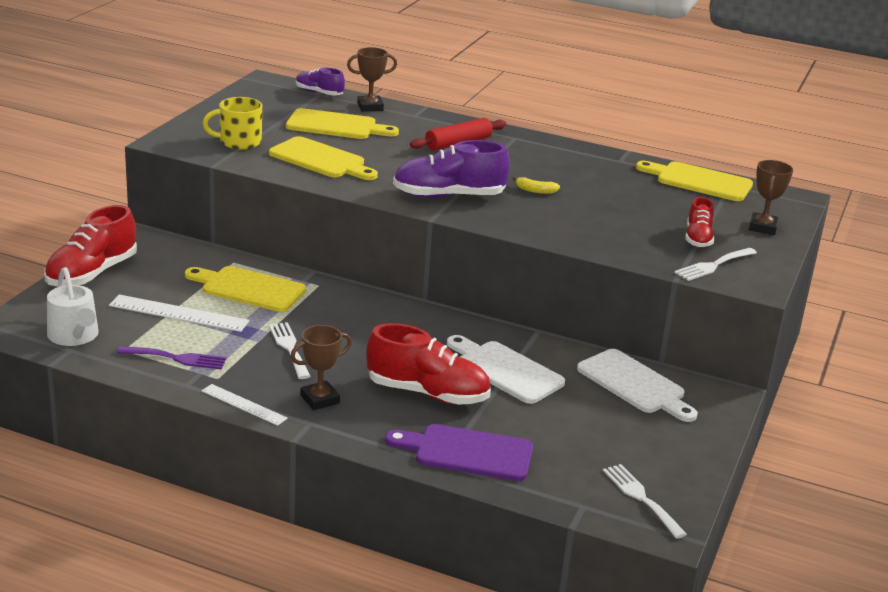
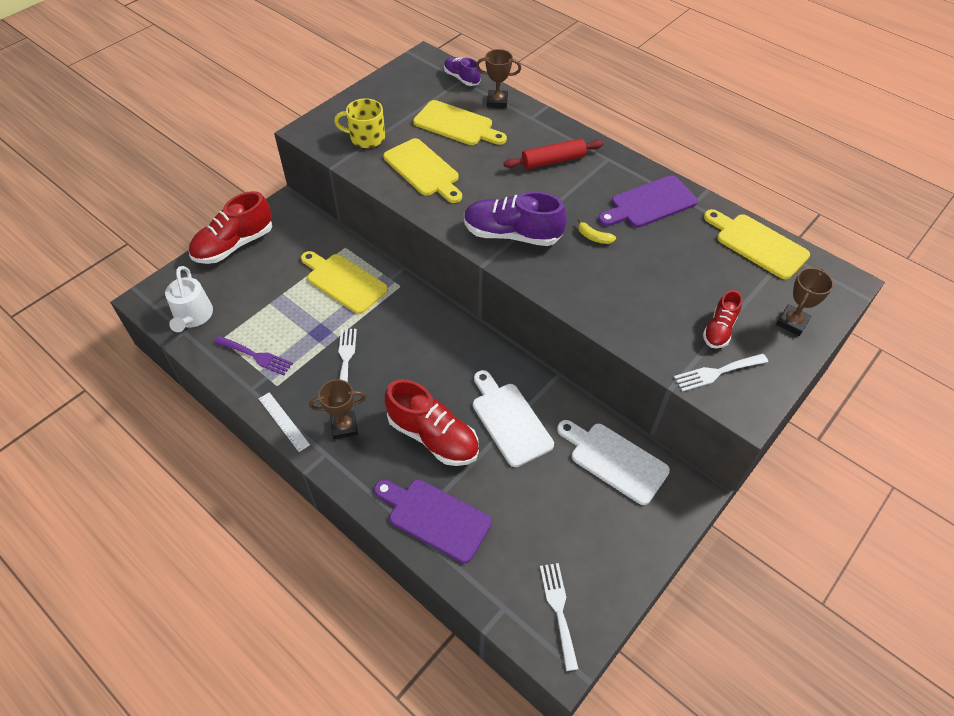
camera: 20 degrees right, 25 degrees up
white ruler [109,294,250,332] -> none
white cutting board [577,349,698,422] -> white cutting board turned 150 degrees clockwise [557,420,670,505]
none -> purple cutting board [598,175,698,228]

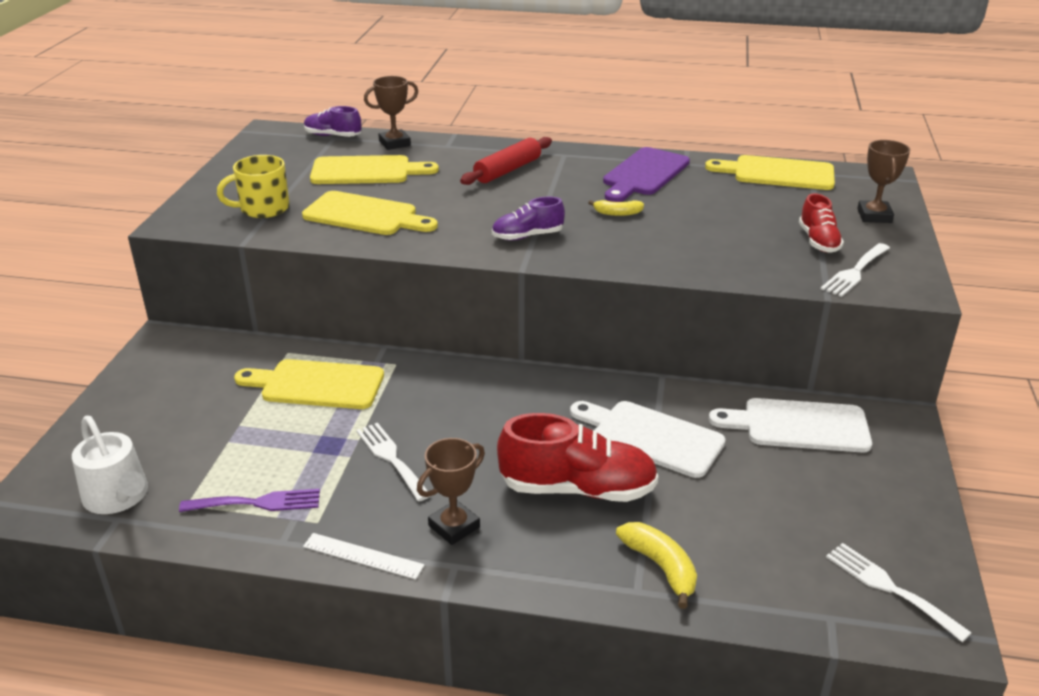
camera: 30 degrees left, 20 degrees down
red shoe [189,191,272,264] -> none
purple cutting board [374,479,492,563] -> yellow banana [616,522,697,609]
purple shoe [464,191,567,246] -> purple shoe [492,197,565,240], size x0.57

